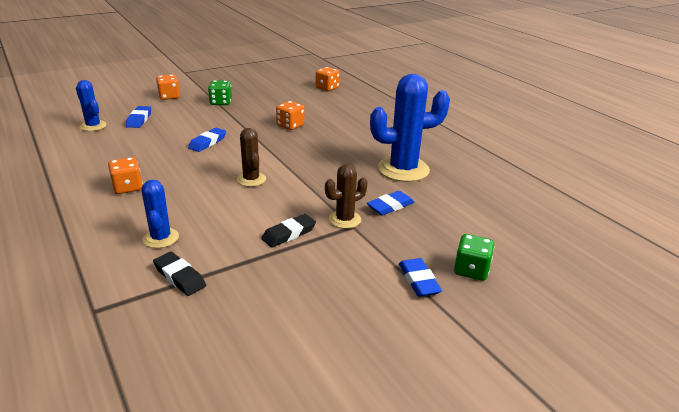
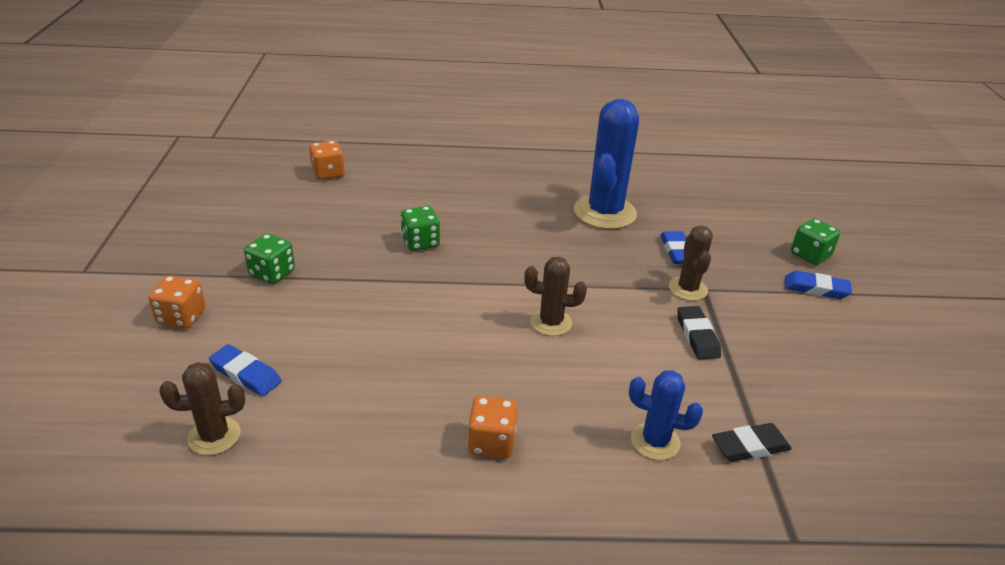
camera: 60 degrees left, 5 degrees up
blue cactus [76,80,107,131] -> brown cactus [159,362,245,455]
blue eraser [188,128,226,152] -> none
orange dice [276,101,305,130] -> green dice [401,206,440,251]

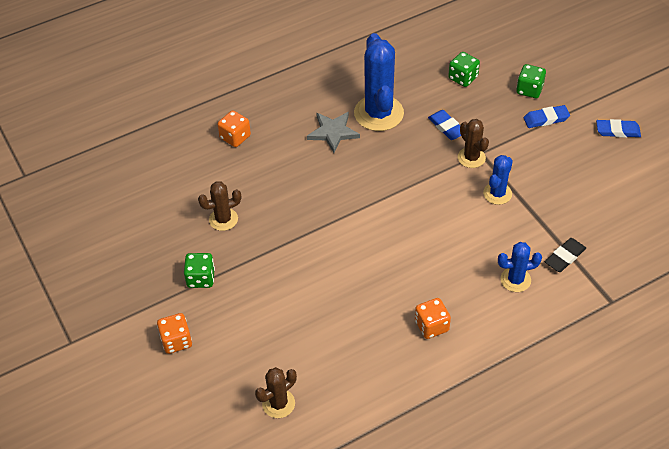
camera: 25 degrees left, 15 degrees up
blue eraser [209,344,282,396] -> blue eraser moved to [596,119,641,138]
orange dice [309,140,345,180] -> orange dice moved to [217,110,251,147]
green dice [401,206,440,251] -> green dice moved to [448,52,480,87]
brown cactus [524,256,587,336] -> brown cactus moved to [198,181,241,231]
black eraser [677,306,721,360] -> blue cactus [483,155,513,205]
none -> grey star [307,112,360,153]

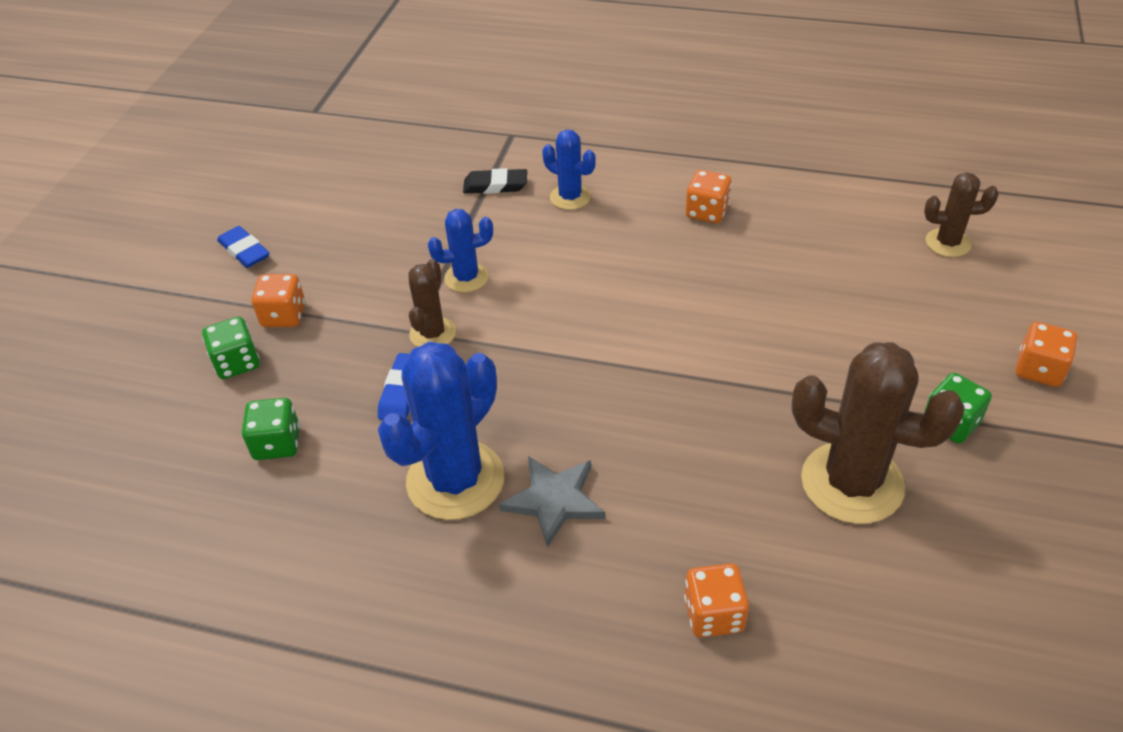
camera: 135 degrees left, 5 degrees down
brown cactus [198,181,241,231] -> brown cactus [791,342,965,524], size x1.85
blue eraser [524,105,570,128] -> orange dice [251,274,305,327]

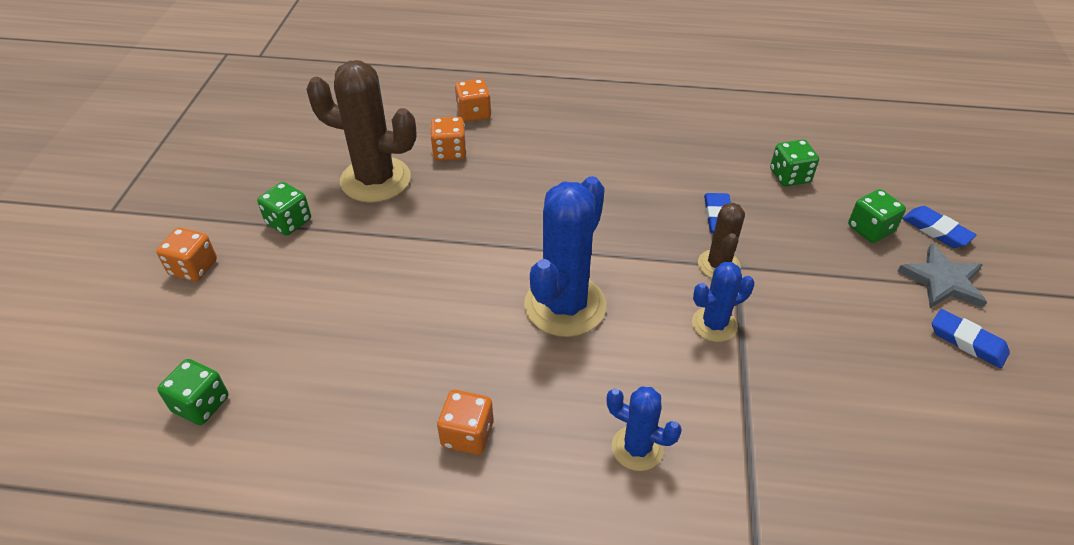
camera: 170 degrees right, 0 degrees up
orange dice [251,274,305,327] -> orange dice moved to [430,117,467,161]
blue cactus [378,341,504,520] -> blue cactus moved to [524,176,606,337]
black eraser [463,168,527,194] -> none
grey star [499,456,605,548] -> grey star moved to [897,244,987,308]
brown cactus [924,172,999,257] -> green dice [157,359,229,425]
none -> blue eraser [902,206,976,248]

